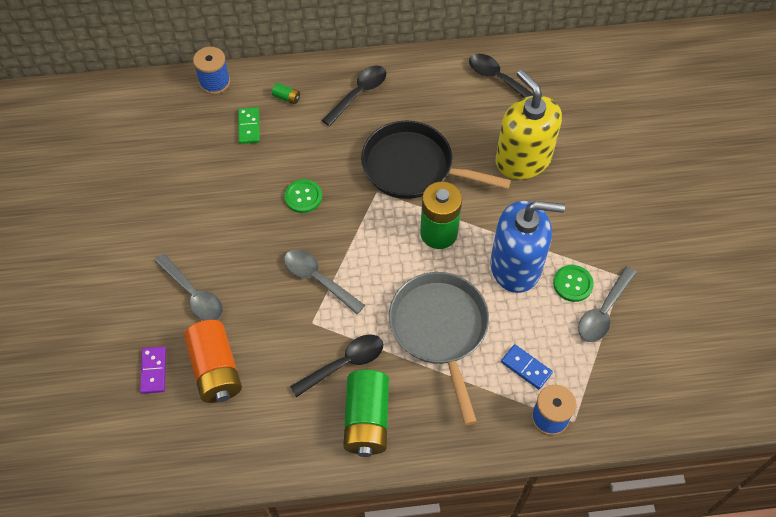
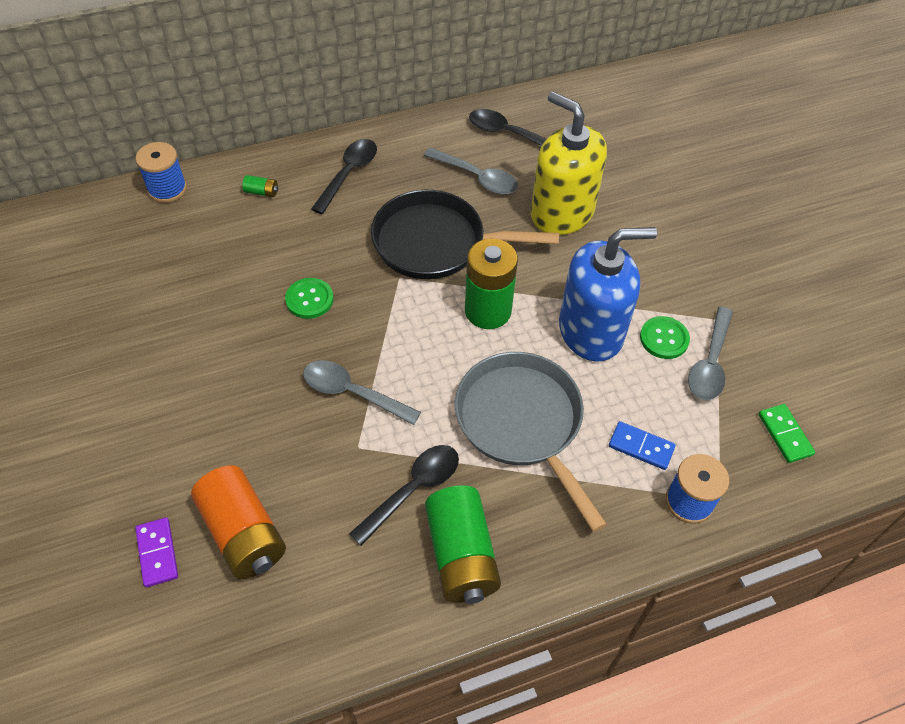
camera: 15 degrees left, 5 degrees down
grey spoon [155,254,223,321] -> grey spoon moved to [424,147,518,195]
green domino [238,107,260,144] -> green domino moved to [758,404,815,463]

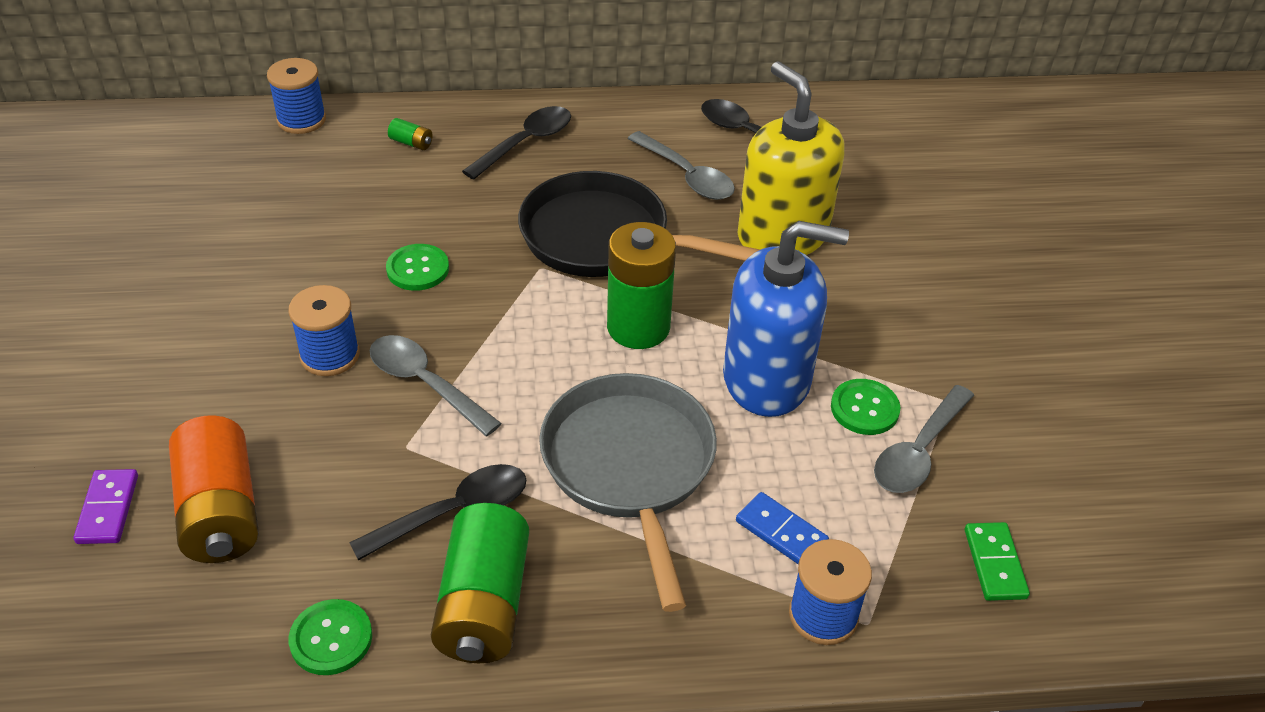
camera: 15 degrees right, 10 degrees down
none -> blue spool [288,285,360,376]
none -> green button [289,599,372,675]

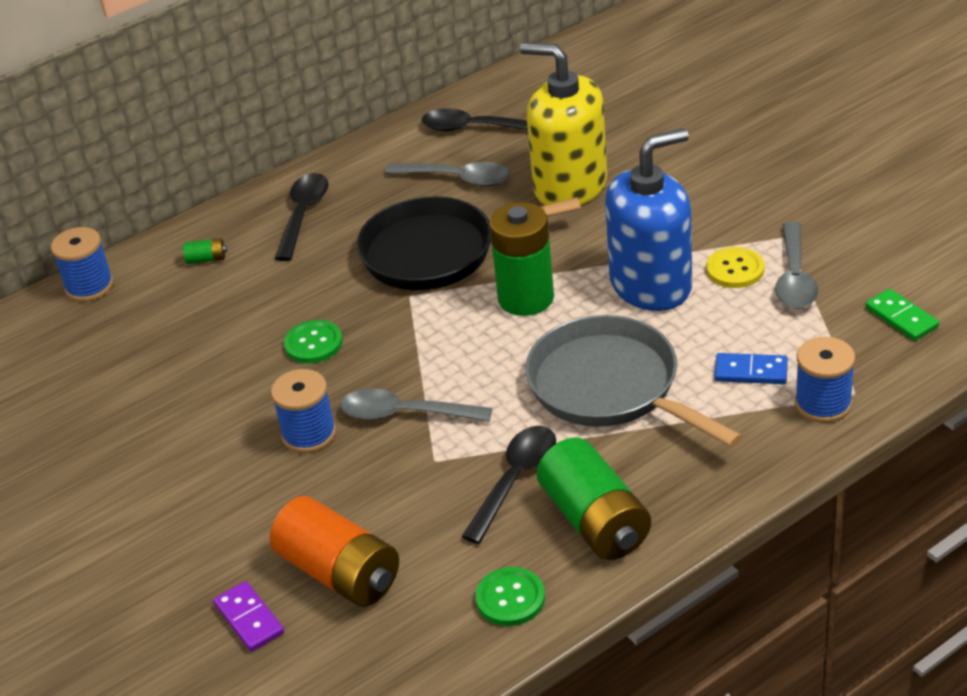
camera: 25 degrees left, 5 degrees down
green button [831,379,900,435] -> yellow button [706,247,764,288]

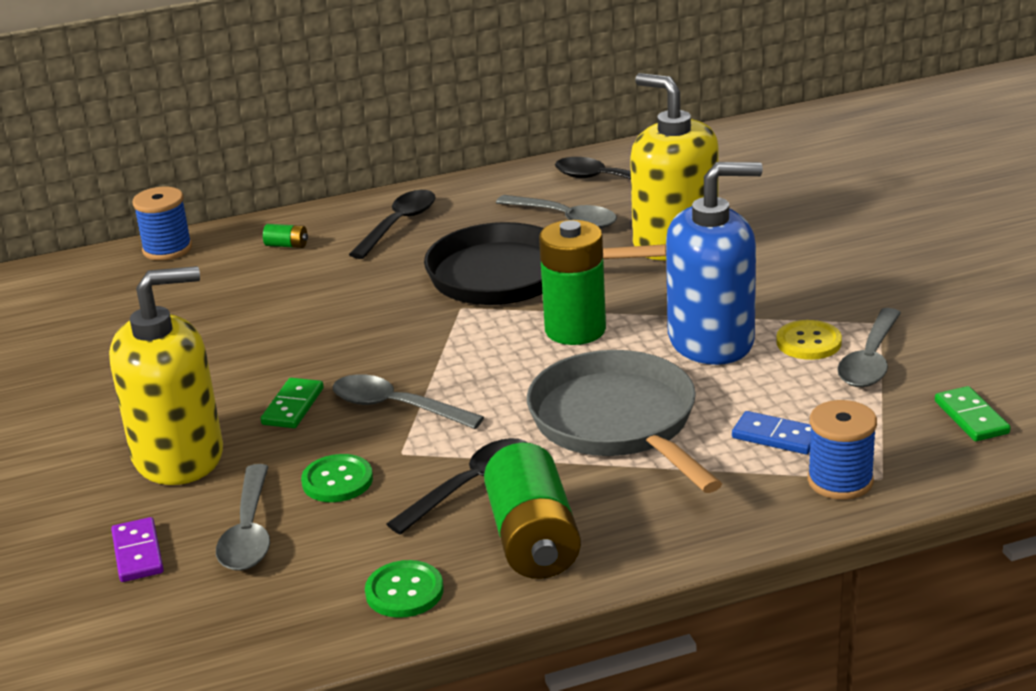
camera: 15 degrees right, 10 degrees down
orange battery [270,496,399,607] -> grey spoon [216,464,270,571]
blue spool [271,369,336,453] -> green domino [261,378,324,428]
green button [284,320,343,363] -> green button moved to [301,454,373,502]
none -> yellow soap dispenser [109,266,223,485]

